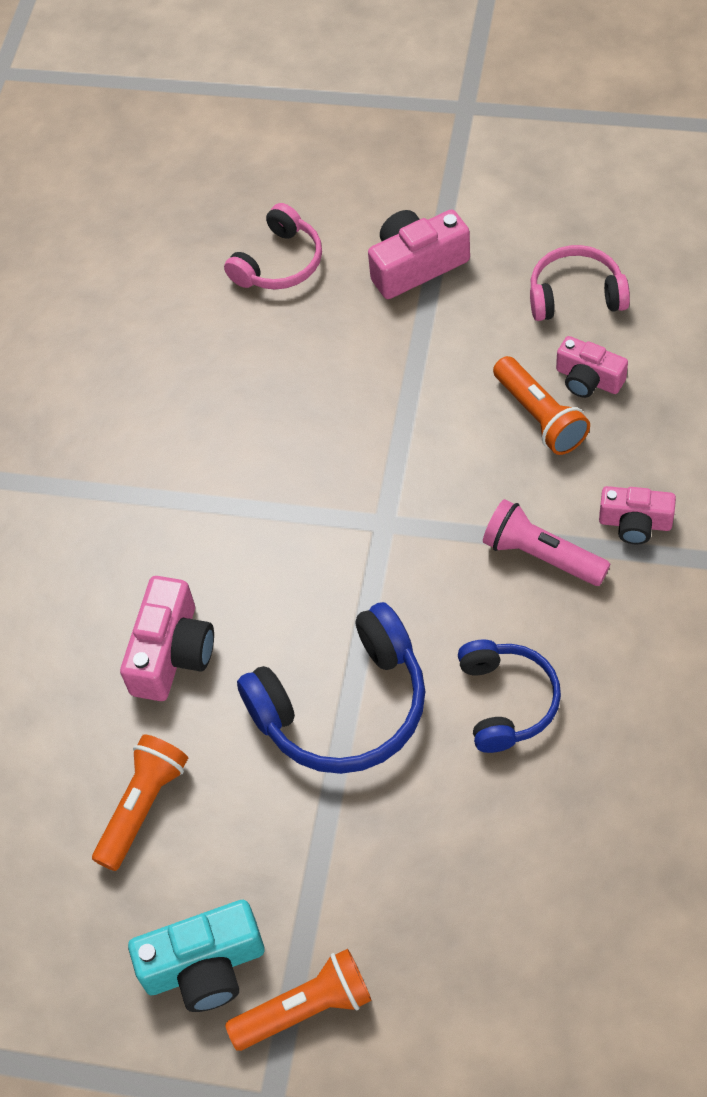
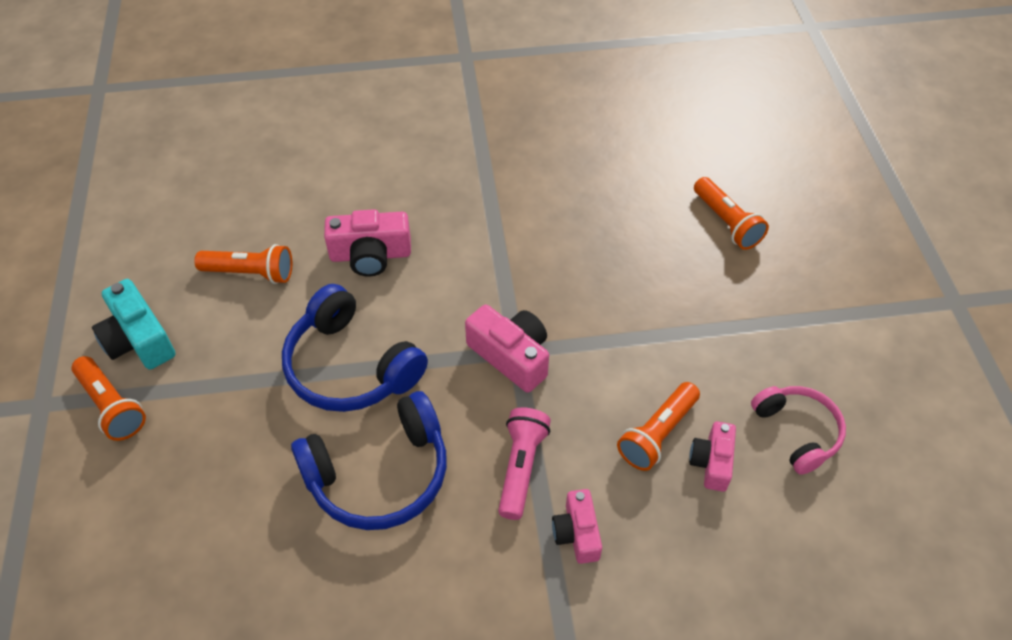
camera: 65 degrees right, 5 degrees down
pink headphones [224,203,322,290] -> orange flashlight [694,177,769,250]
pink camera [368,210,470,299] -> pink camera moved to [465,305,549,393]
blue headphones [458,640,561,753] -> blue headphones [291,391,447,530], size x1.58

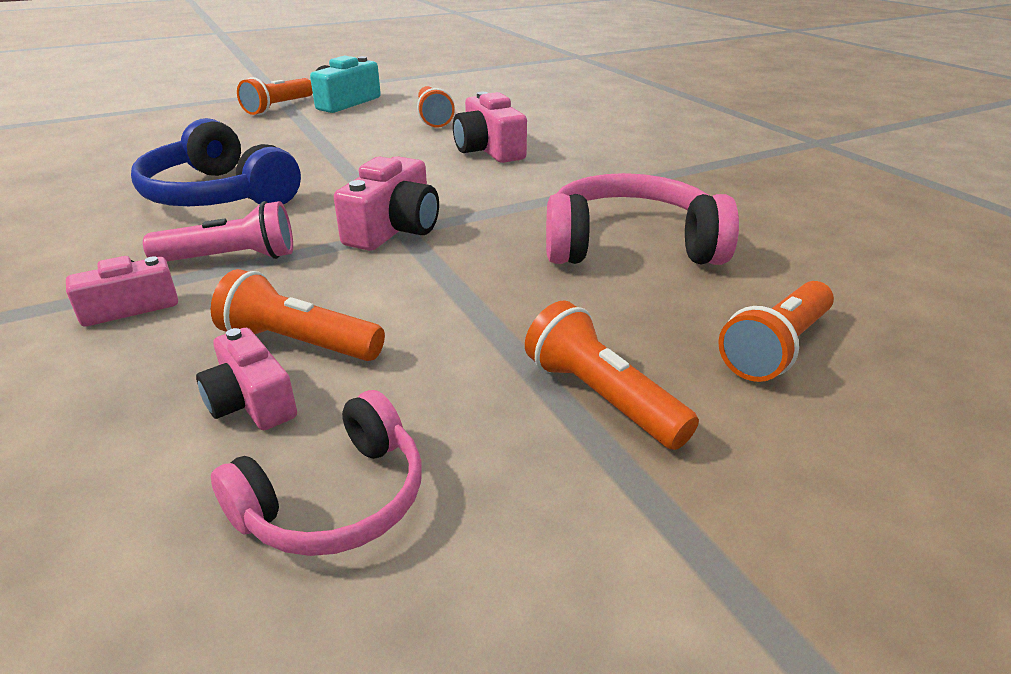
camera: 70 degrees right, 20 degrees down
blue headphones [282,284,428,412] -> none
pink camera [689,421,736,492] -> pink camera turned 120 degrees counterclockwise [196,328,297,430]
none -> orange flashlight [525,301,699,450]
none -> pink headphones [546,173,739,265]

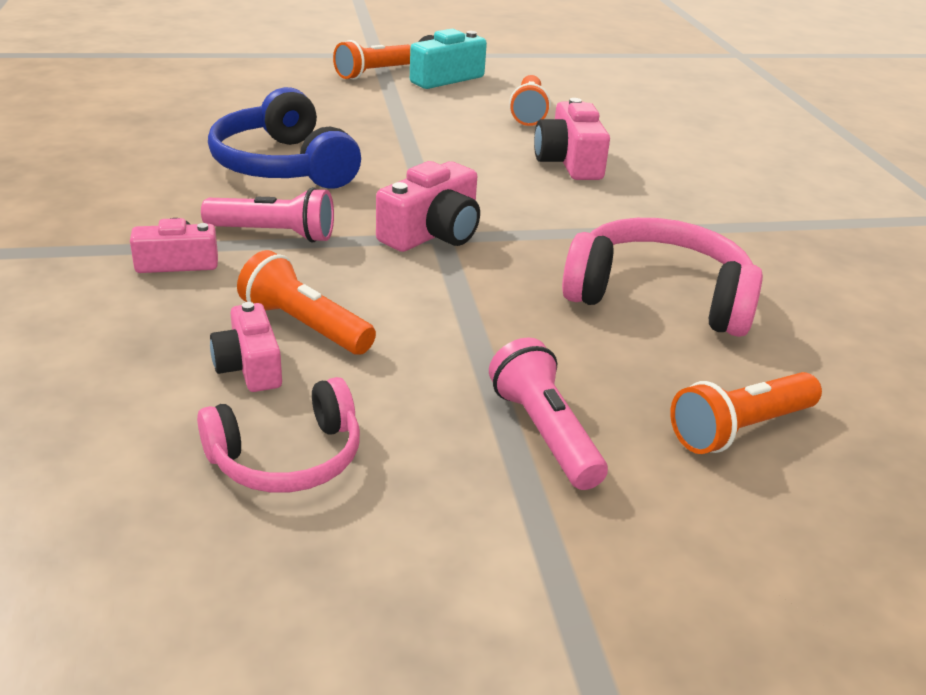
camera: 15 degrees right, 0 degrees up
orange flashlight [525,301,699,450] -> pink flashlight [489,337,608,490]

